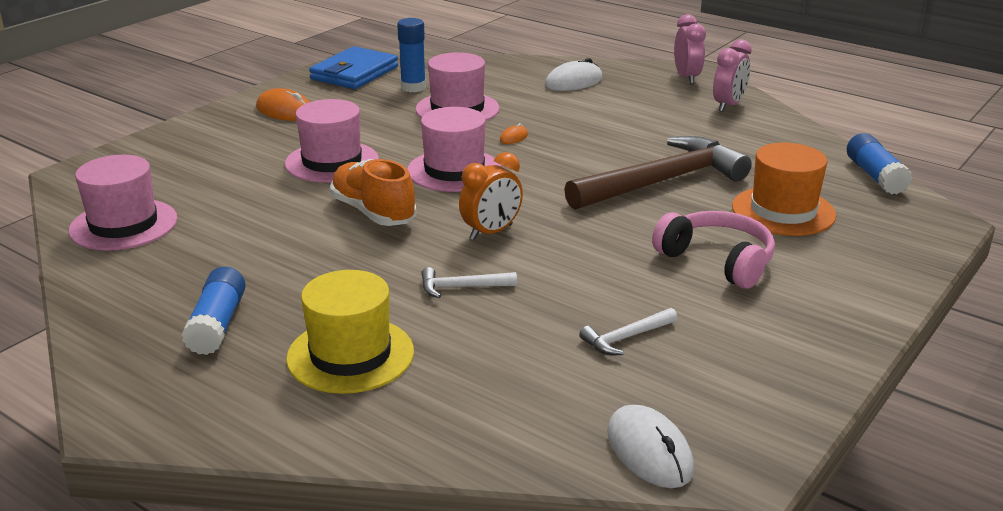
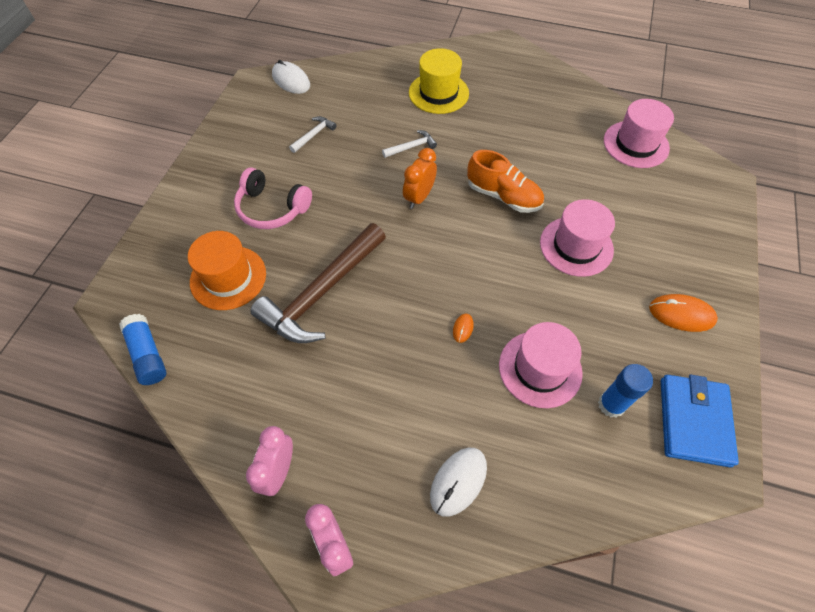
camera: 160 degrees right, 30 degrees up
blue glue stick [181,267,246,355] -> none
pink hat [407,107,501,192] -> none

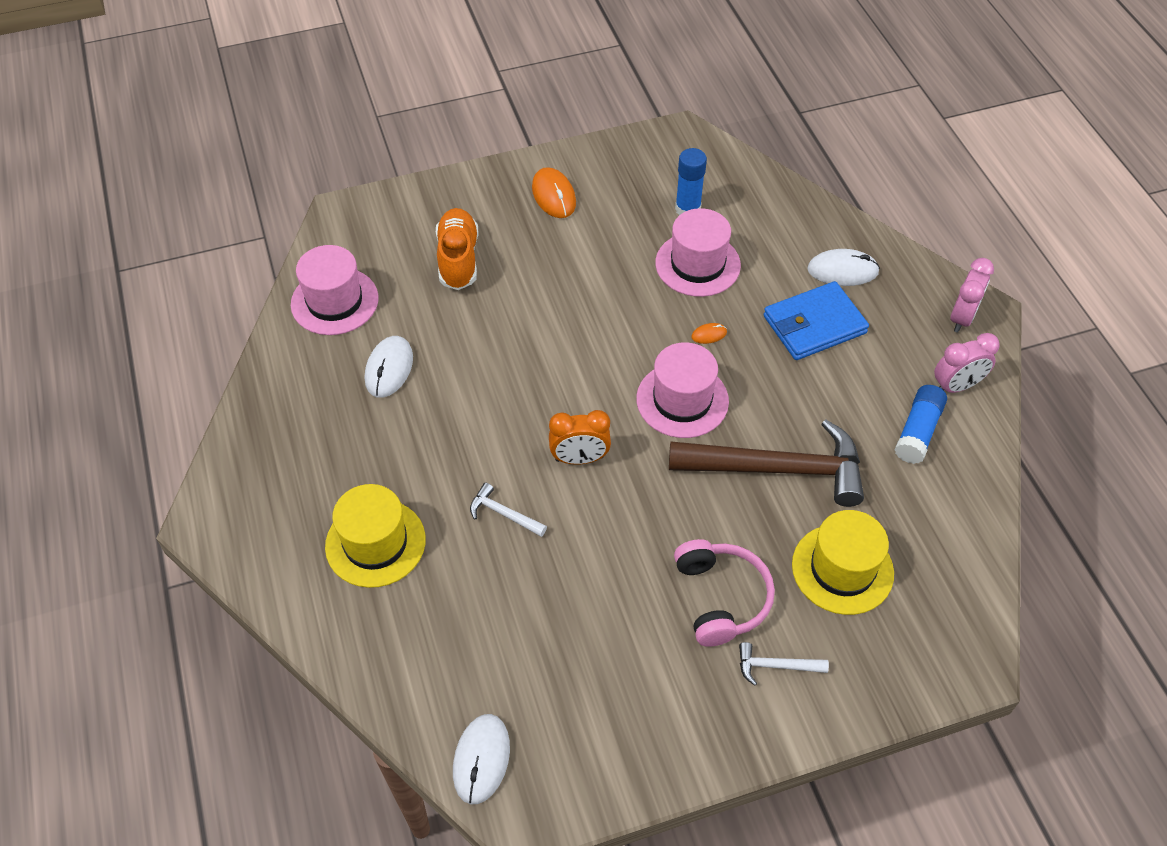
camera: 125 degrees left, 5 degrees down
blue glue stick [119,314,167,385] -> blue glue stick moved to [895,385,947,464]
orange hat [188,231,266,310] -> yellow hat [792,510,894,615]
white hammer [289,116,337,153] -> white hammer moved to [739,642,829,686]
orange shoe [467,150,544,213] -> orange shoe moved to [436,208,478,290]
pink hat [540,199,615,277] -> pink hat moved to [636,342,729,438]
blue wallet [661,375,739,468] -> blue wallet moved to [764,281,869,360]
none -> white mouse [365,336,413,398]

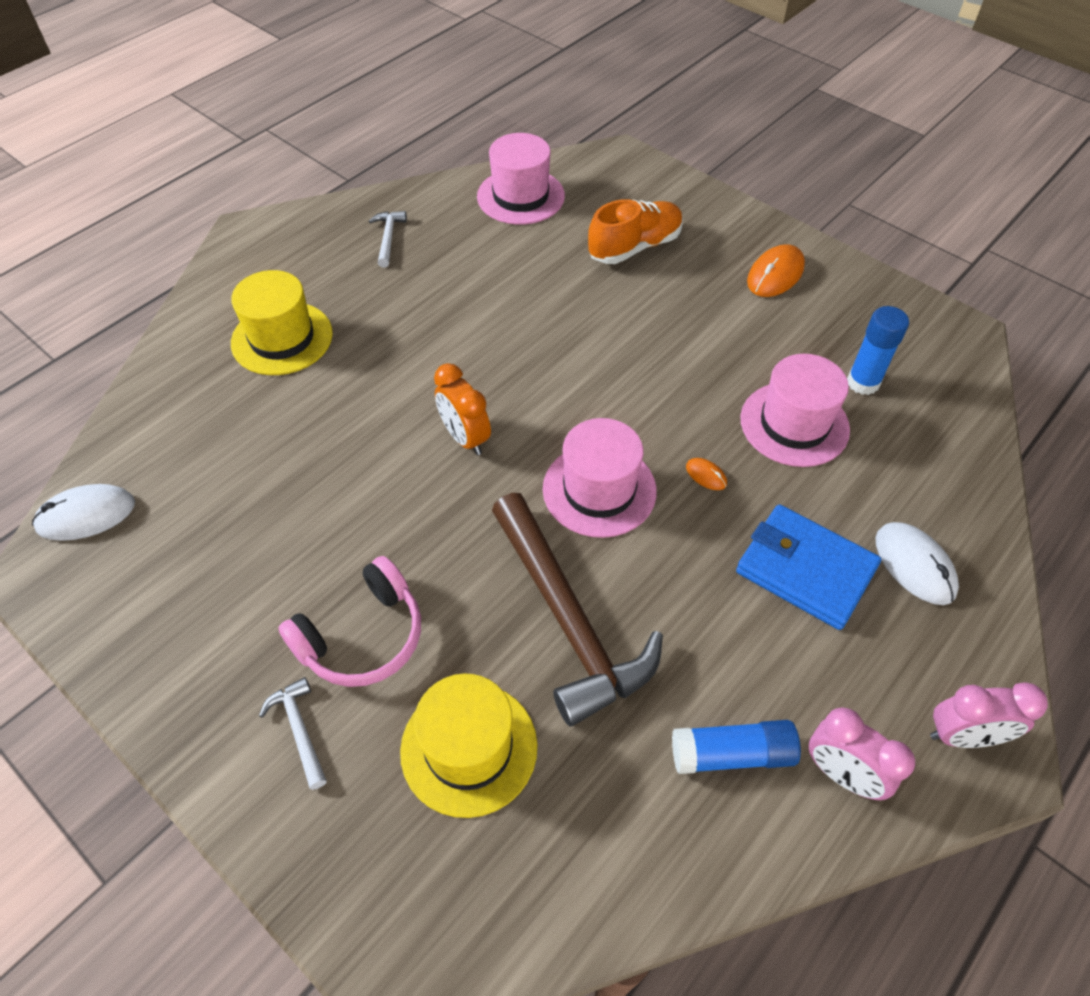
camera: 60 degrees right, 0 degrees up
white mouse [365,336,413,398] -> none
white hammer [470,482,547,537] -> white hammer moved to [369,211,407,267]

